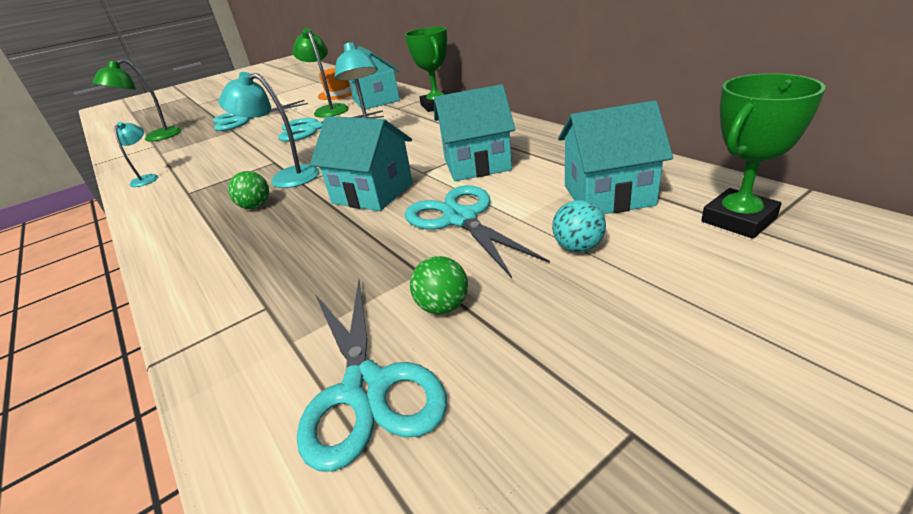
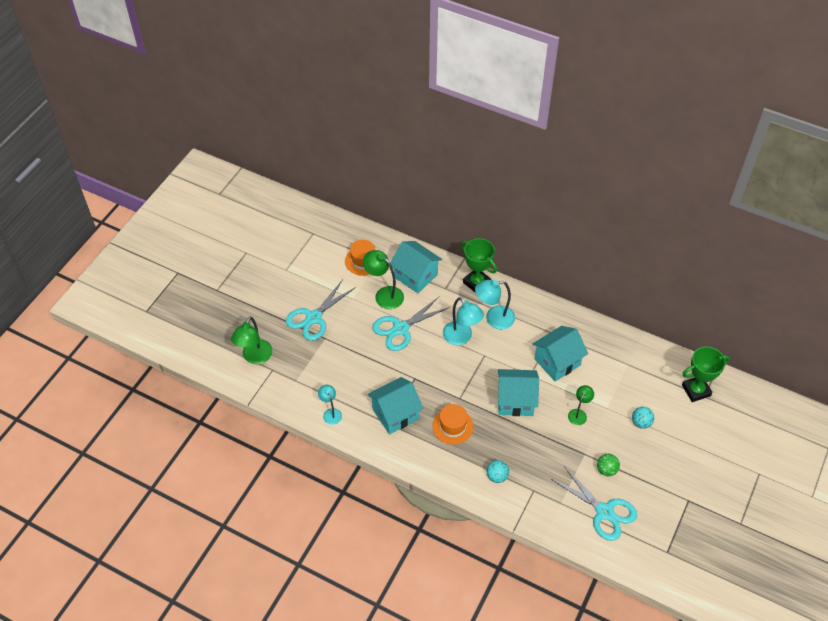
camera: 30 degrees left, 20 degrees up
turquoise lamp [219,72,319,188] -> turquoise lamp moved to [475,280,515,330]
green ball [228,171,269,209] -> orange hat [432,404,473,445]
turquoise scissors [405,185,550,278] -> green lamp [568,385,594,425]
turquoise house [558,100,673,214] -> turquoise house moved to [368,377,423,435]
green trophy [701,73,825,239] -> green trophy turned 45 degrees clockwise [682,347,730,402]
none -> turquoise ball [487,460,509,483]

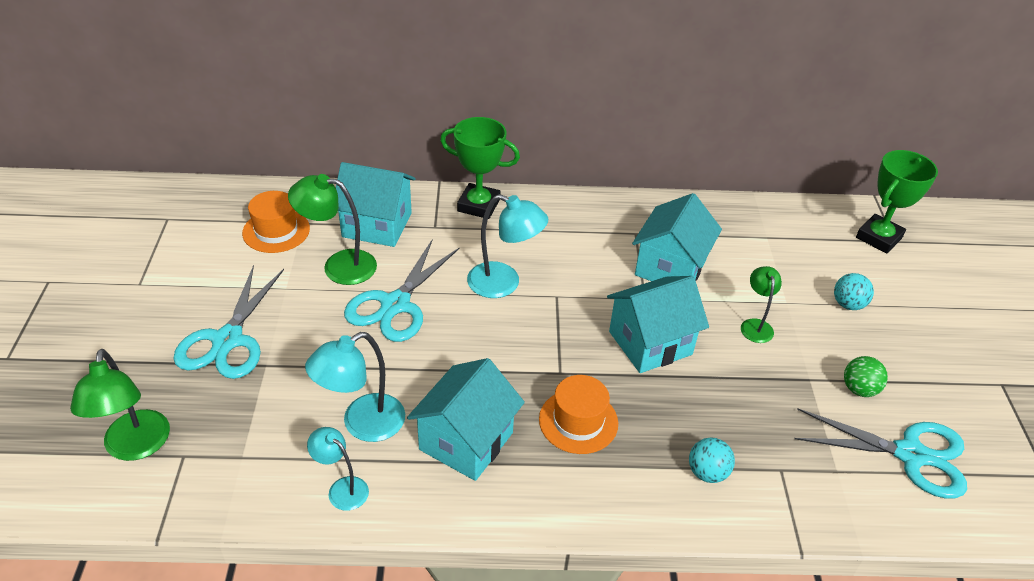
camera: 30 degrees left, 10 degrees down
turquoise lamp [475,280,515,330] -> turquoise lamp moved to [305,332,405,442]

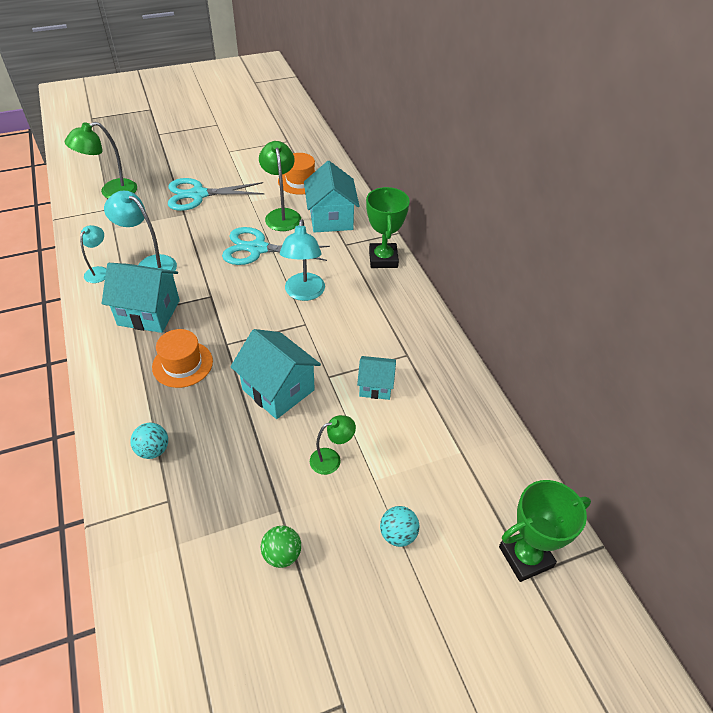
camera: 70 degrees right, 5 degrees up
turquoise house [632,193,722,281] -> turquoise house [357,356,396,400], size x0.59
turquoise scissors [794,409,967,499] -> none
green trophy [856,150,938,254] -> green trophy turned 45 degrees counterclockwise [499,480,591,582]

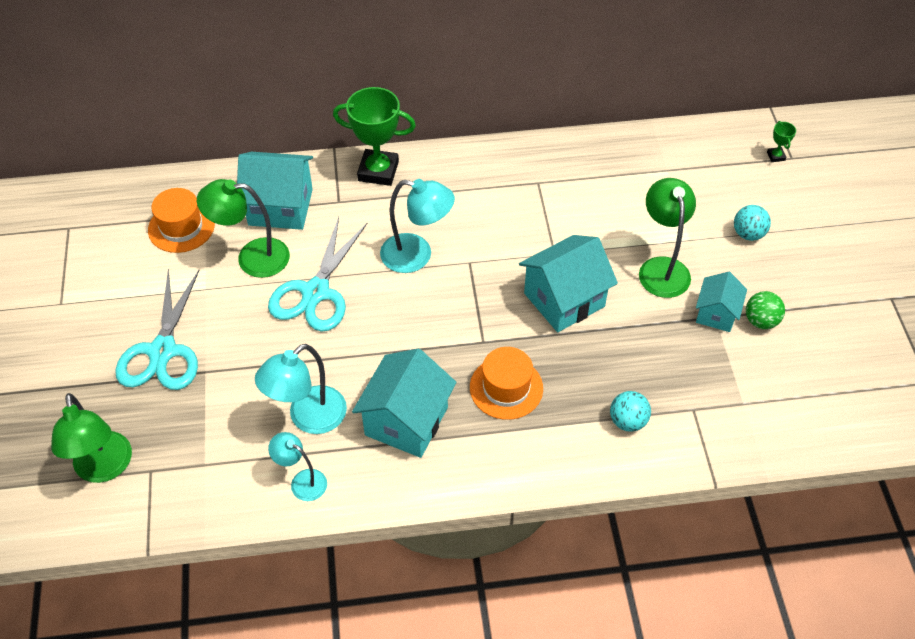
camera: 75 degrees left, 5 degrees up
green lamp [310,415,356,475] -> green lamp [639,178,696,298], size x1.64
turquoise house [357,356,396,400] -> turquoise house moved to [696,272,747,332]
green trophy [499,480,591,582] -> green trophy [767,121,796,162], size x0.43

